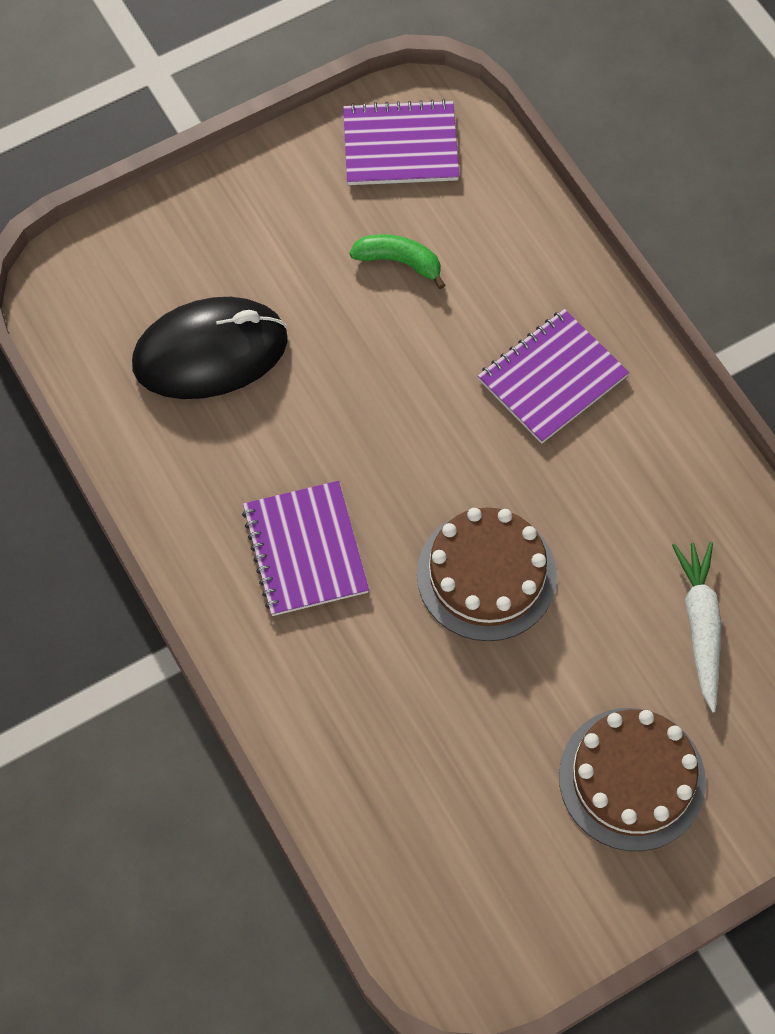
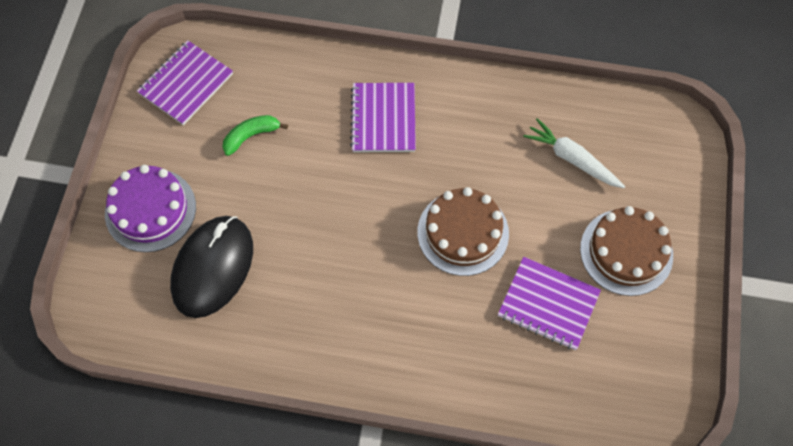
camera: 50 degrees left, 0 degrees up
purple notebook [242,481,369,616] -> purple notebook moved to [498,257,601,350]
none -> purple cake [105,165,196,252]

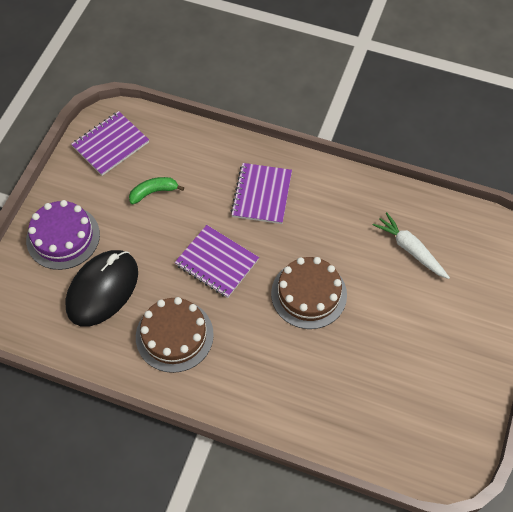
camera: 10 degrees right, 5 degrees down
purple notebook [498,257,601,350] -> purple notebook moved to [175,225,259,298]
brown cake [580,206,673,296] -> brown cake moved to [136,297,214,373]

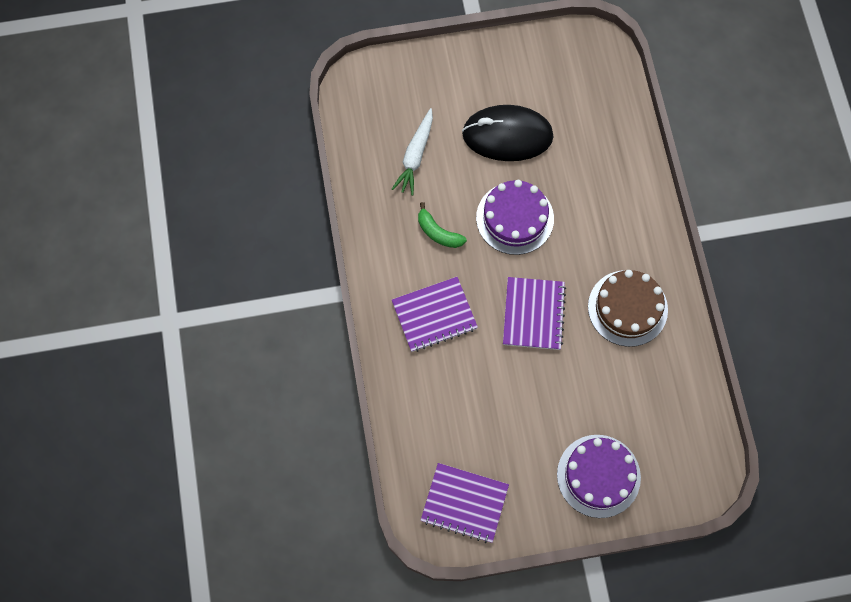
camera: 120 degrees left, 10 degrees up
black mouse [65,250,138,326] -> black mouse moved to [462,105,554,161]
green banana [129,177,184,204] -> green banana moved to [418,202,467,248]
brown cake [271,257,347,329] -> purple cake [476,180,554,255]

